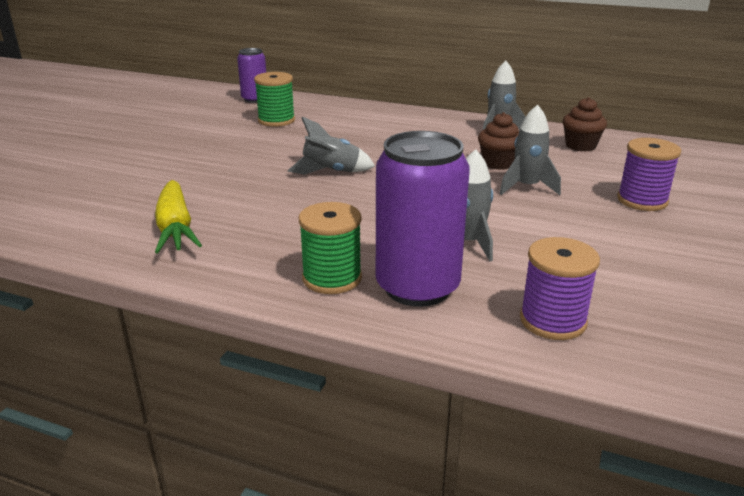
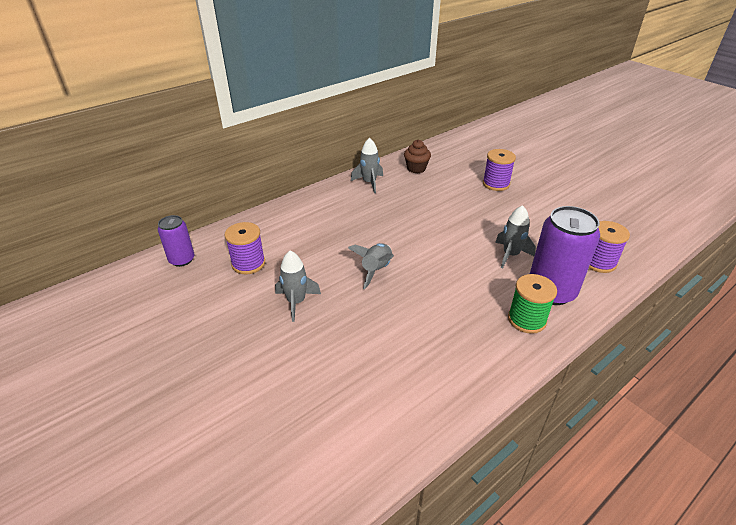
camera: 60 degrees left, 10 degrees up
yellow carrot [155,180,202,254] -> none
green spool [254,72,295,127] -> purple spool [225,222,265,274]
brown cupcake [478,112,519,170] -> none
grey rocket [499,104,561,195] -> grey rocket moved to [275,251,321,322]

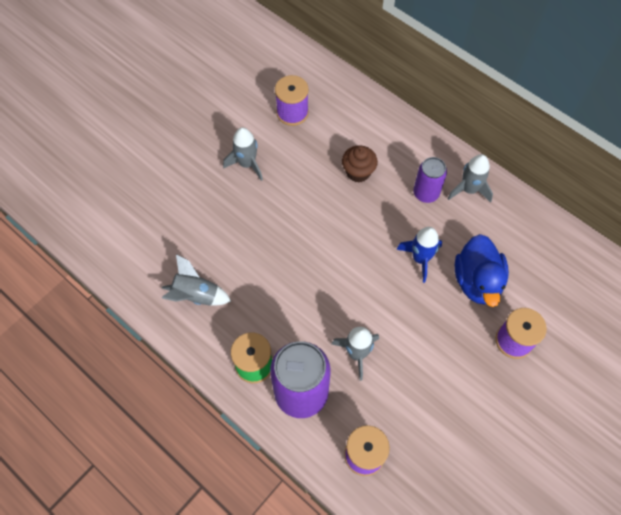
camera: 80 degrees right, 25 degrees up
purple can [158,215,195,267] -> purple can moved to [413,157,447,203]
grey rocket [348,243,394,289] -> grey rocket moved to [161,254,231,306]
brown cupcake [404,139,431,173] -> brown cupcake moved to [342,145,378,183]
none -> blue rocket [396,227,442,283]
none -> blue duck [455,234,509,307]

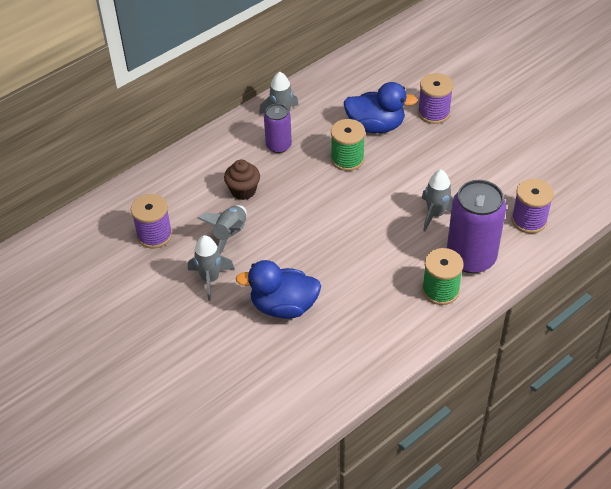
camera: 80 degrees left, 15 degrees down
grey rocket [161,254,231,306] -> grey rocket moved to [197,205,247,254]
blue rocket [396,227,442,283] -> green spool [331,119,365,171]
none -> blue duck [235,260,321,319]

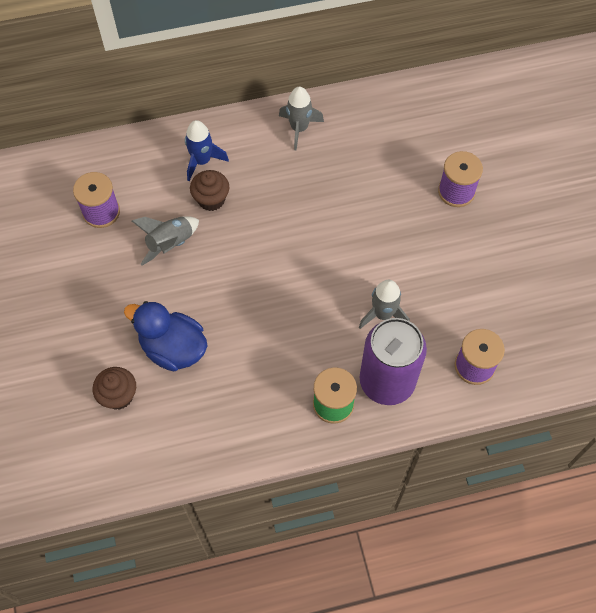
camera: 25 degrees right, 15 degrees up
grey rocket [188,235,235,301] -> none
purple can [264,104,292,153] -> none
green spool [331,119,365,171] -> none
blue duck [343,82,418,133] -> none
none -> brown cupcake [92,367,136,410]
none -> blue rocket [185,120,229,181]

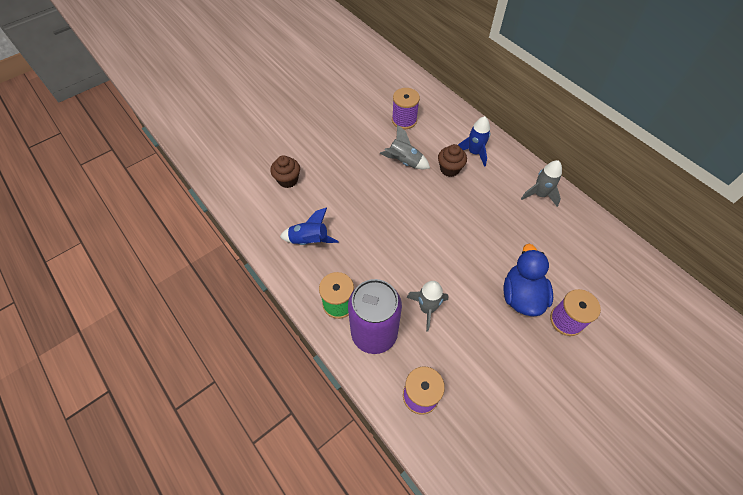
camera: 65 degrees right, 5 degrees down
blue duck [124,301,207,371] -> blue duck moved to [504,244,553,317]
none -> blue rocket [280,208,339,245]

